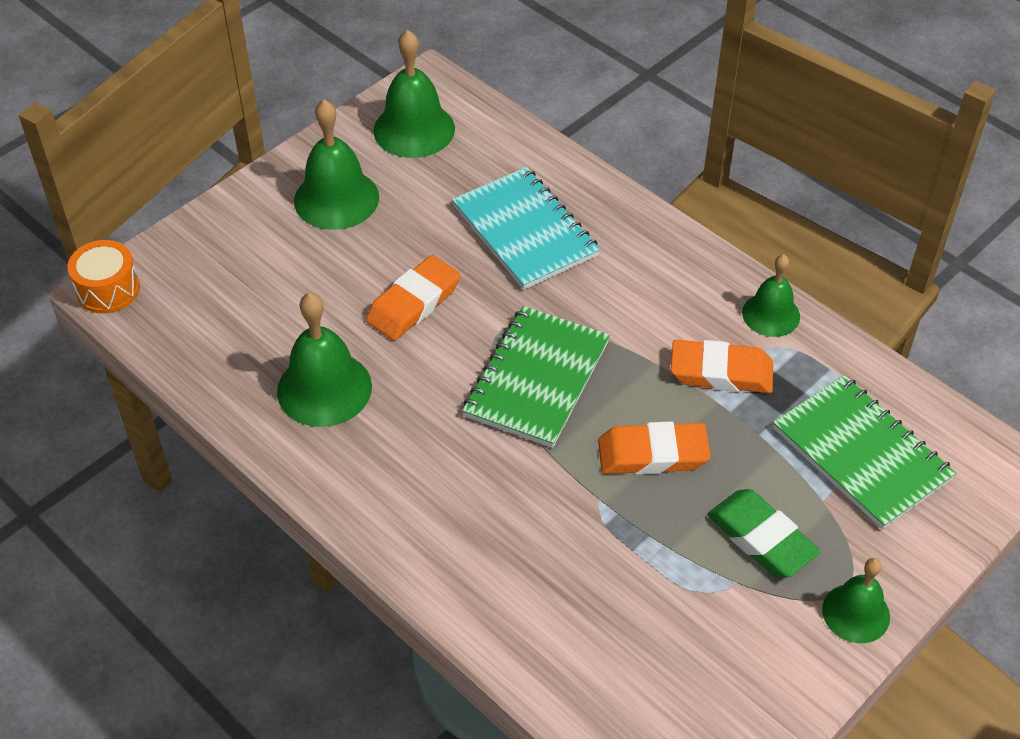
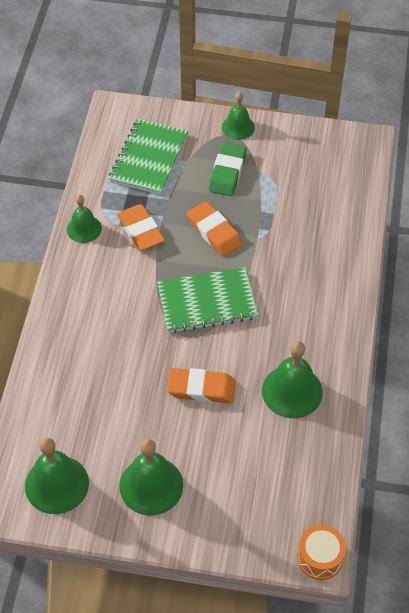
camera: 125 degrees left, 5 degrees up
turquoise notebook [452,167,600,290] -> none

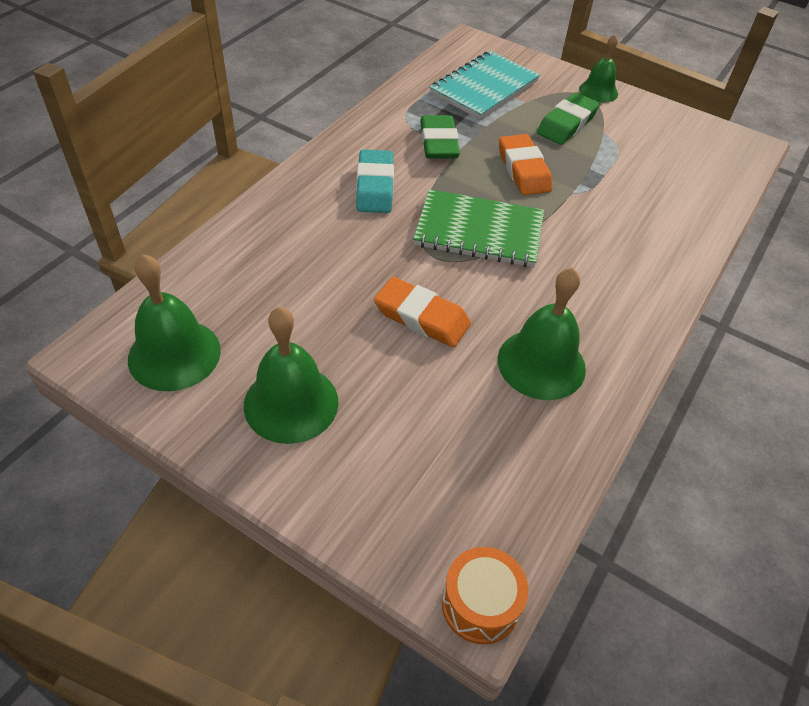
camera: 20 degrees right, 5 degrees down
green bell [67,195,102,243] -> none
green notebook [109,119,188,195] -> turquoise notebook [429,51,540,119]
orange eraser [117,204,165,250] -> green eraser [420,115,460,159]
none -> turquoise eraser [356,149,394,213]

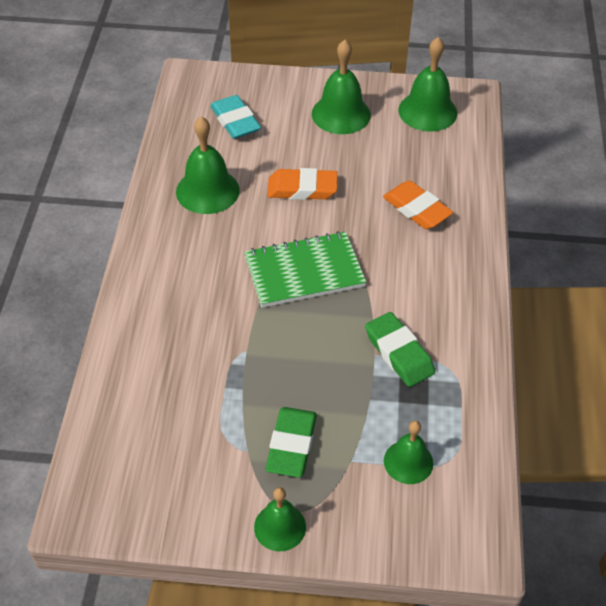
camera: 155 degrees right, 0 degrees up
turquoise eraser [356,149,394,213] -> turquoise eraser moved to [210,95,261,139]
turquoise notebook [429,51,540,119] -> green bell [384,421,433,484]
orange drum [442,547,529,644] -> none
orange eraser [499,134,553,195] -> orange eraser moved to [383,180,453,229]

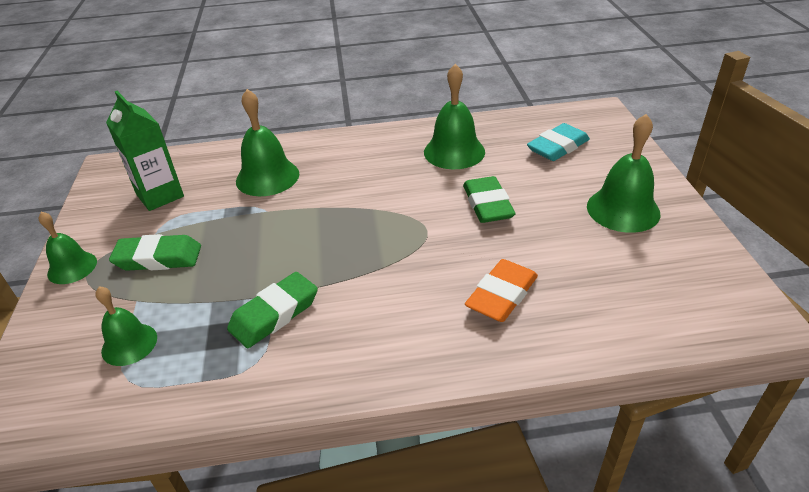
camera: 80 degrees right, 10 degrees down
green notebook [244,231,366,308] -> none
orange eraser [267,168,338,200] -> green eraser [463,176,515,223]
green bell [398,37,457,131] -> green bell moved to [236,89,299,196]
none -> green carton [106,91,184,211]

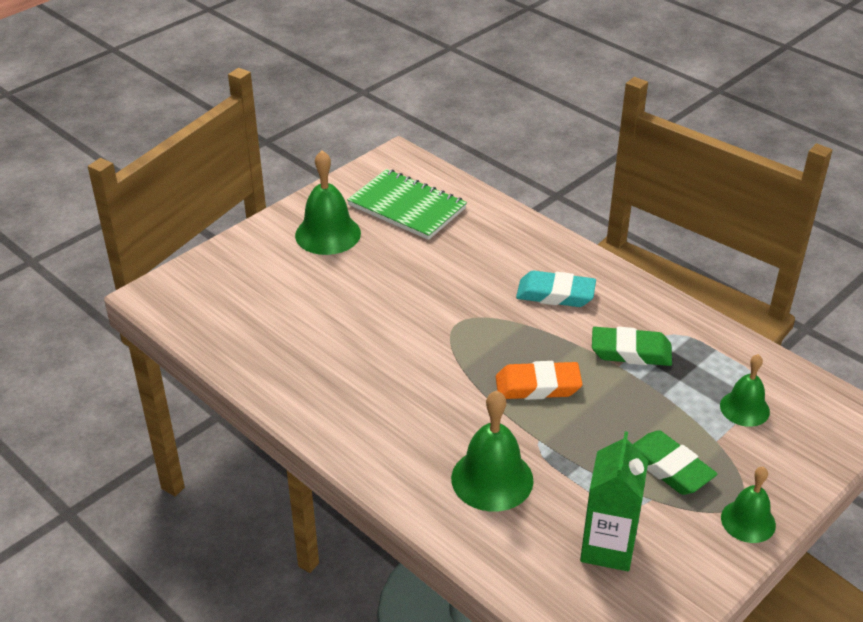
camera: 130 degrees left, 0 degrees up
green bell [424,64,485,169] -> none
green eraser [463,176,515,223] -> none
orange eraser [465,259,538,322] -> orange eraser moved to [496,361,582,400]
turquoise eraser [527,123,590,161] -> turquoise eraser moved to [516,271,596,307]
none -> green notebook [347,169,467,240]

